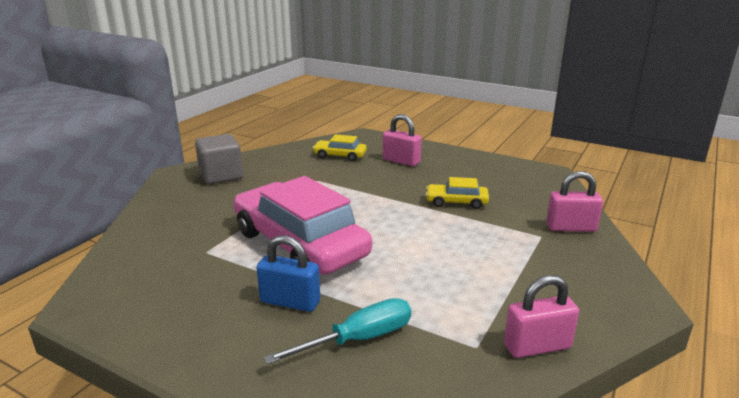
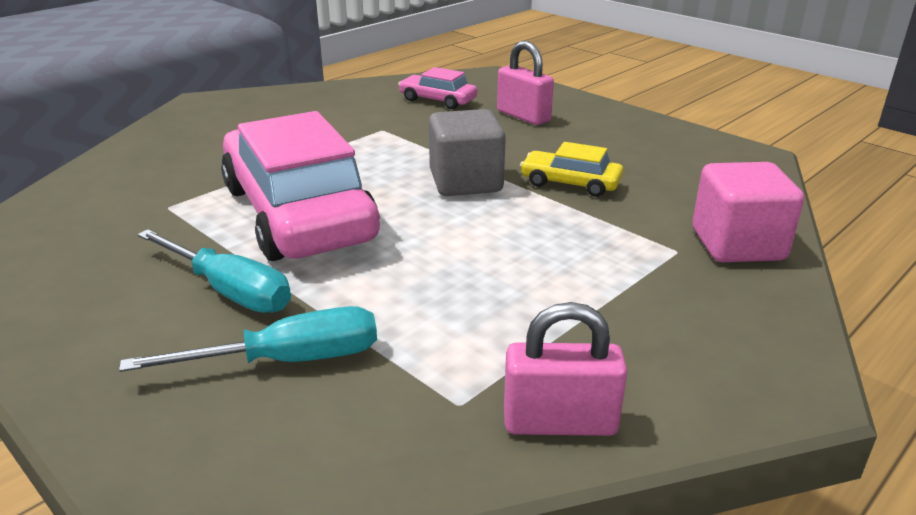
camera: 15 degrees right, 5 degrees up
grey cube [195,134,243,184] -> grey cube moved to [429,109,506,196]
blue padlock [257,235,320,312] -> turquoise screwdriver [137,229,291,313]
yellow car [313,134,367,161] -> pink car [398,67,478,109]
pink padlock [546,171,603,232] -> pink cube [692,162,804,262]

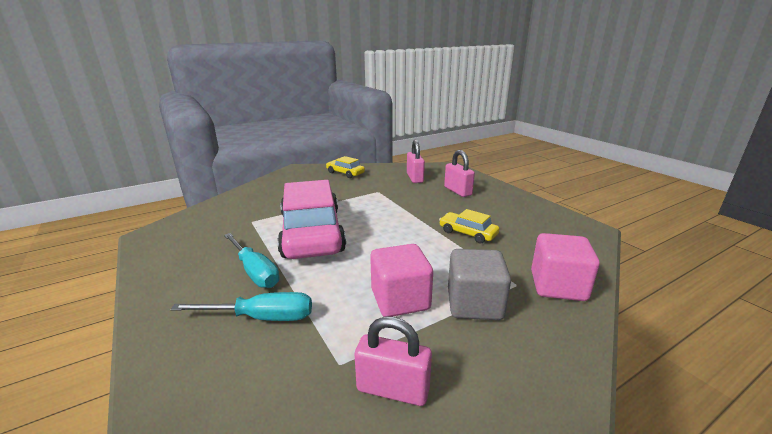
camera: 15 degrees right, 5 degrees down
pink car [398,67,478,109] -> pink padlock [407,140,425,183]
grey cube [429,109,506,196] -> grey cube moved to [448,249,511,320]
none -> yellow car [326,156,365,178]
none -> pink cube [370,244,433,317]

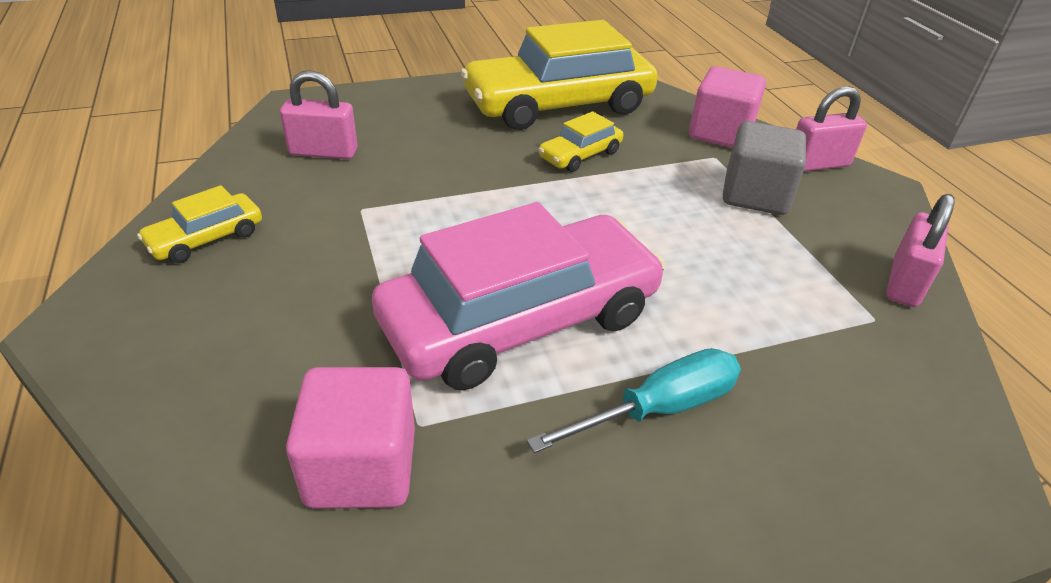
camera: 80 degrees left, 15 degrees up
turquoise screwdriver [171,292,312,321] -> none
pink car [277,180,346,259] -> pink car turned 150 degrees clockwise [372,202,665,390]
pink cube [370,244,433,317] -> pink cube moved to [286,367,415,509]
pink padlock [444,150,475,197] -> pink padlock moved to [796,86,867,172]
none -> yellow car [461,20,658,130]

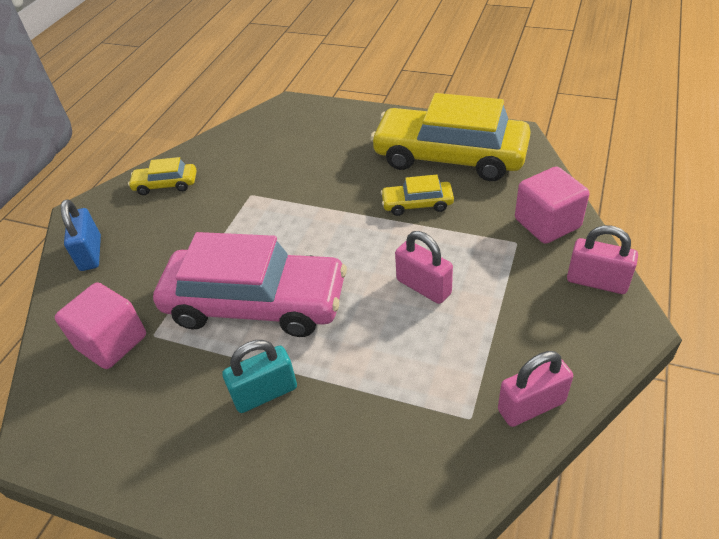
camera: 45 degrees right, 5 degrees up
pink padlock [280,70,358,159] -> pink padlock moved to [395,231,453,304]
turquoise screwdriver [527,348,741,453] -> turquoise padlock [222,340,297,413]
grey cube [723,121,806,215] -> none
none -> blue padlock [61,199,101,271]

